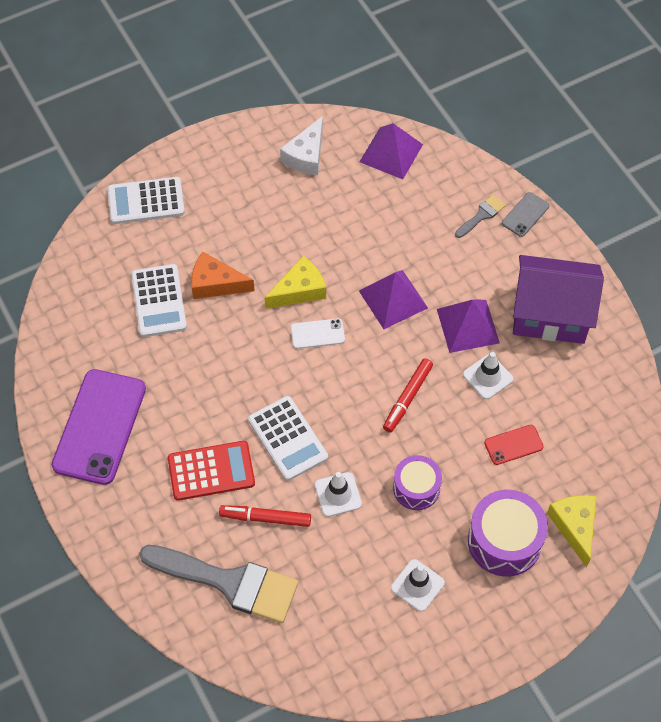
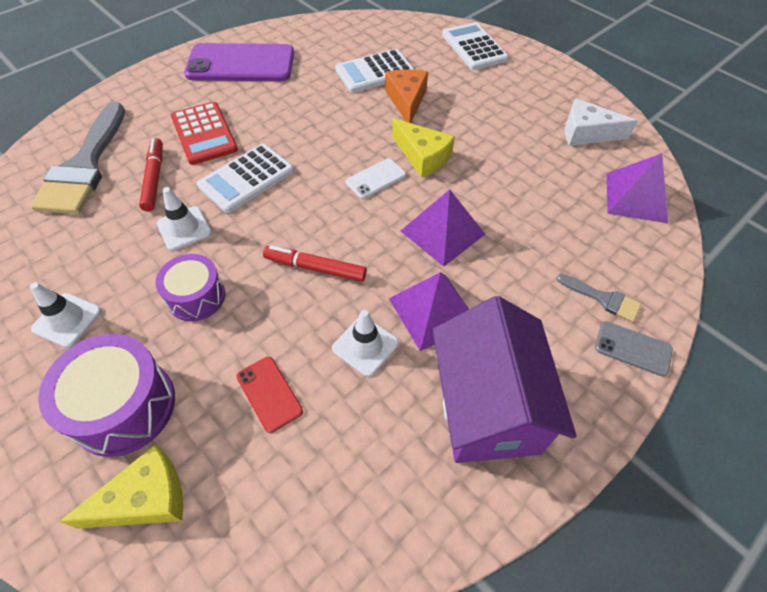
camera: 75 degrees right, 5 degrees down
white phone [291,318,345,349] -> white phone turned 75 degrees clockwise [346,158,406,199]

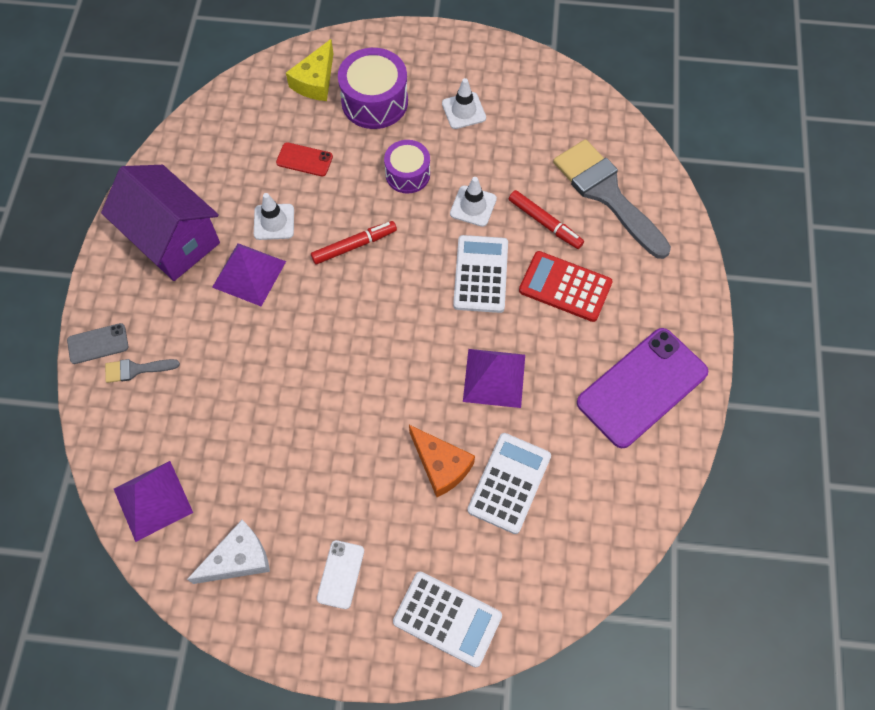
camera: 140 degrees right, 10 degrees up
white phone [346,158,406,199] -> white phone moved to [317,540,364,609]
yellow cheese [392,118,455,178] -> none
purple pyramid [401,189,485,267] -> purple pyramid moved to [463,349,525,408]

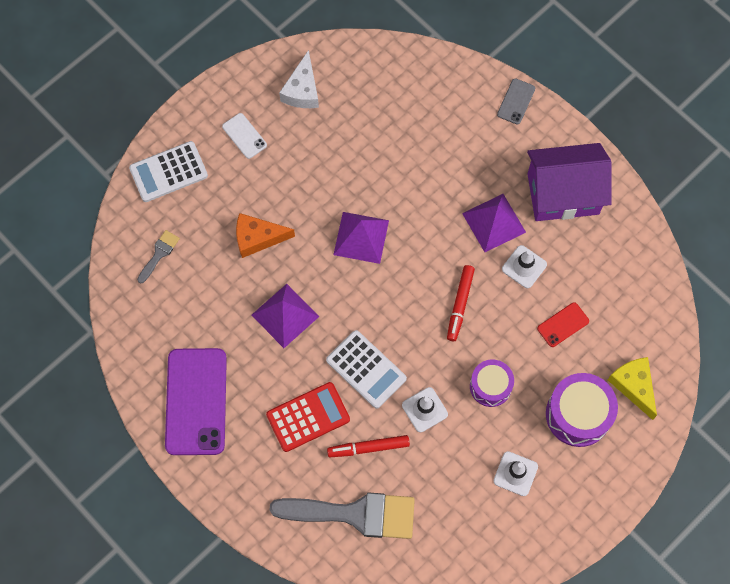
camera: 130 degrees right, 5 degrees up
grey brush [105,359,180,383] -> grey brush moved to [137,230,180,284]
purple pyramid [114,461,193,542] -> purple pyramid moved to [333,212,389,264]
white calculator [467,433,551,534] -> none

